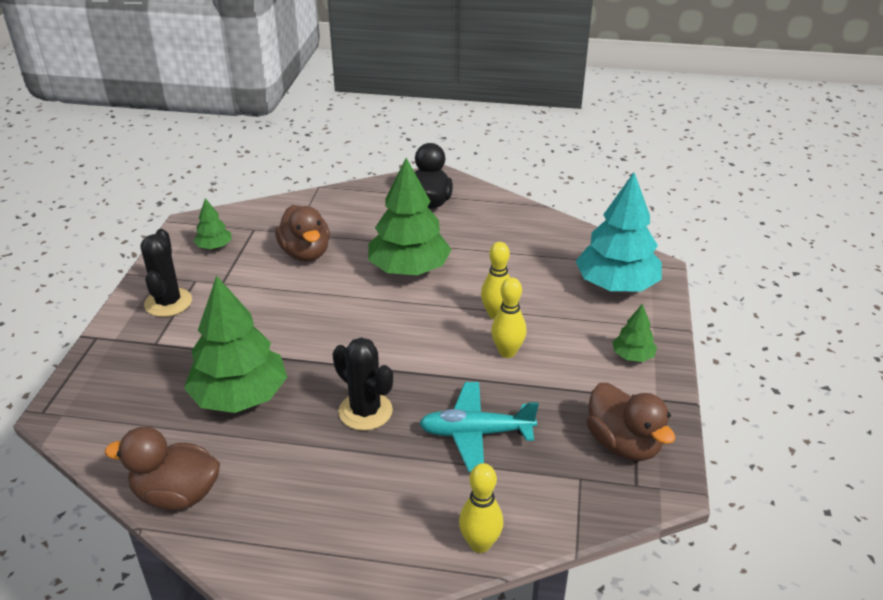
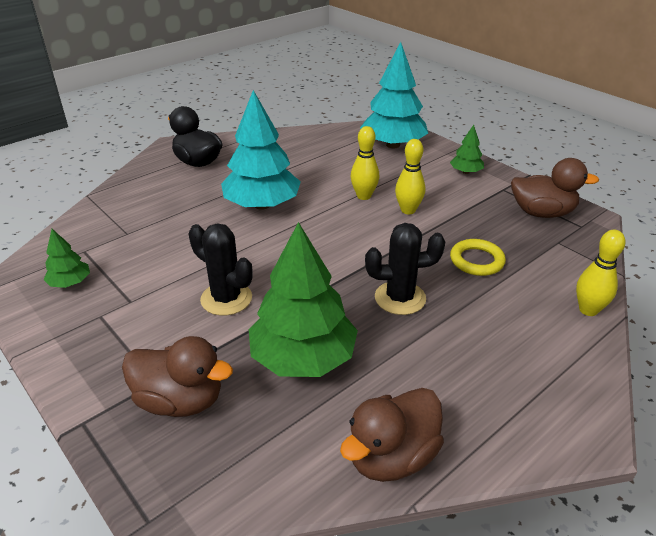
camera: 50 degrees left, 0 degrees up
black cactus [140,229,192,317] -> black cactus moved to [189,223,253,316]
brown duck [275,205,330,261] -> brown duck moved to [122,336,233,417]
green tree [368,158,452,275] -> turquoise tree [221,90,301,210]
turquoise plane [419,382,539,472] -> yellow ring [450,239,506,276]

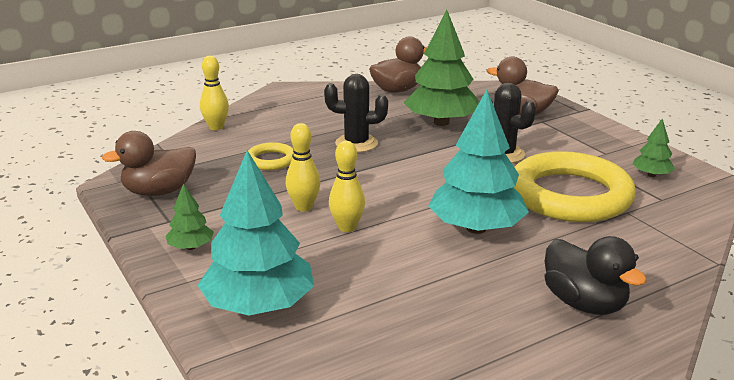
camera: 170 degrees left, 10 degrees down
brown duck [511,158,599,218] -> brown duck turned 45 degrees counterclockwise [102,131,196,196]
none -> yellow ring [514,151,636,222]

